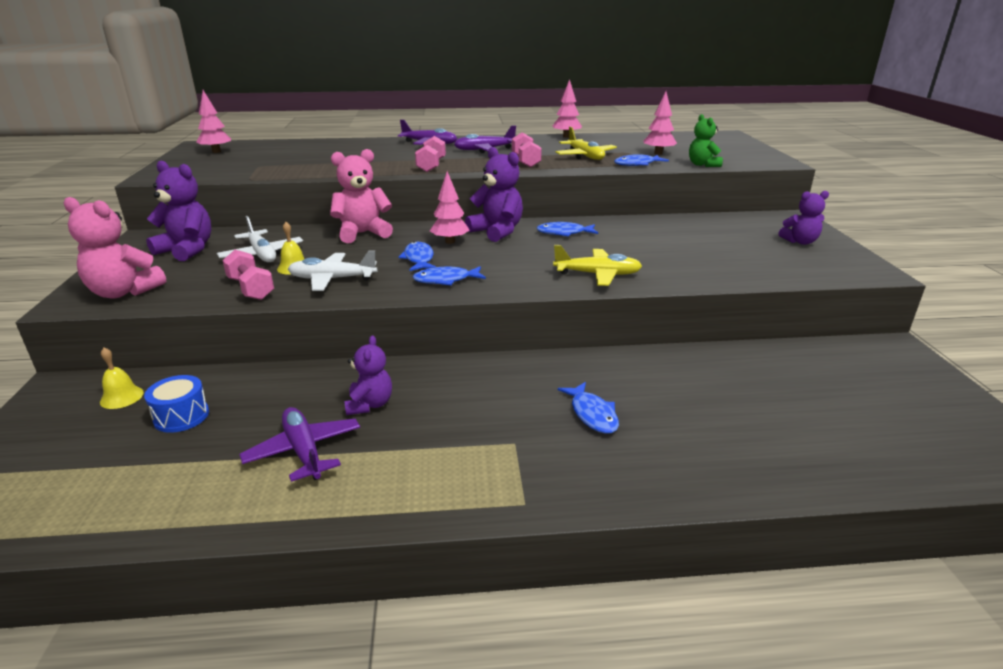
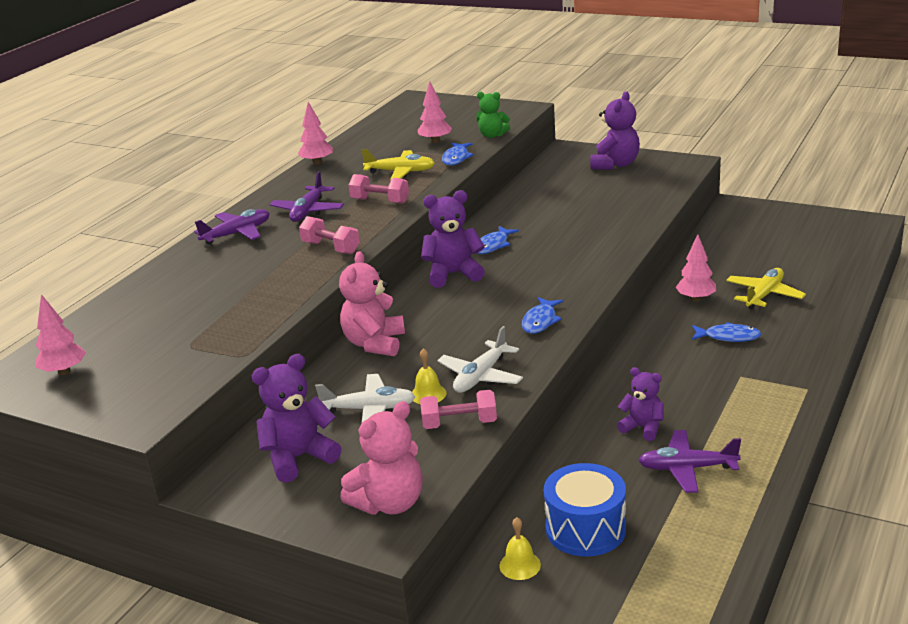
camera: 55 degrees left, 0 degrees up
blue drum [144,375,209,433] -> blue drum [544,463,626,557], size x1.60
blue fish [398,241,436,271] -> none
pink tree [430,171,469,244] -> pink tree moved to [676,234,716,302]
yellow plane [553,245,642,286] -> yellow plane moved to [726,268,806,310]
purple teddy bear [778,191,829,245] -> purple teddy bear [590,91,640,170], size x1.55

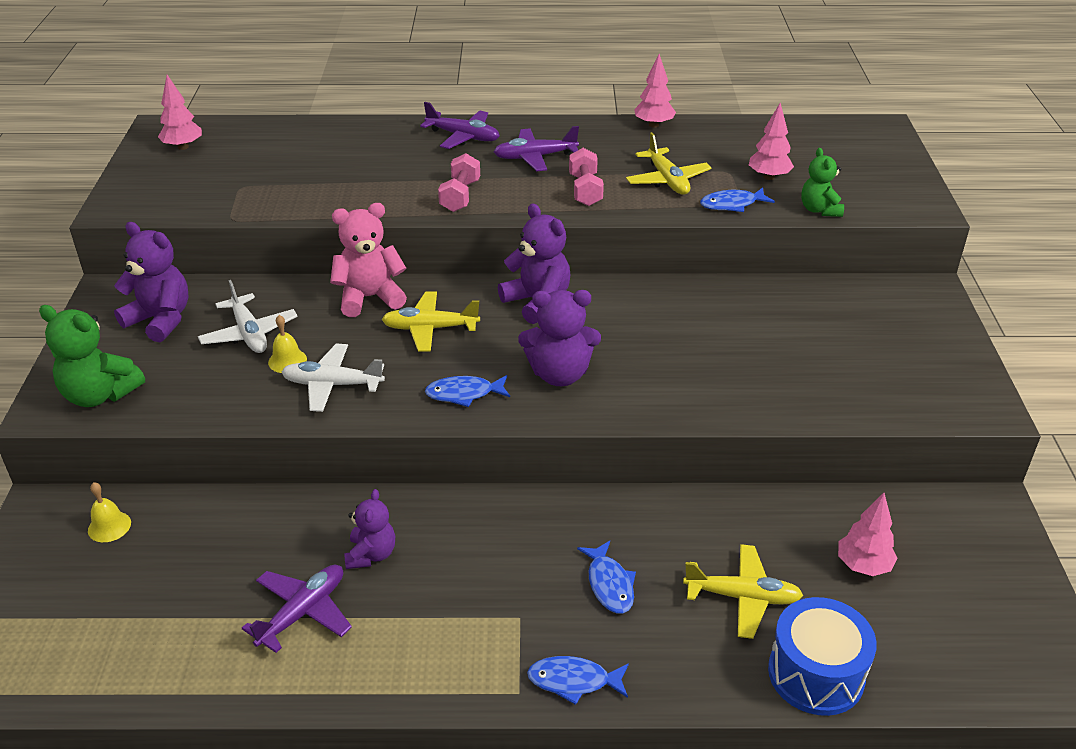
camera: 60 degrees right, 10 degrees up
pink teddy bear [340,401,423,515] -> green teddy bear [39,305,145,407]
pink dumbbell [420,390,497,429] -> none
blue fish [477,226,519,254] -> blue fish moved to [527,656,629,705]
blue drum [544,463,626,557] -> blue drum moved to [768,597,877,716]
purple teddy bear [590,91,640,170] -> purple teddy bear moved to [518,290,601,386]
purple plane [638,430,741,493] -> purple plane turned 60 degrees clockwise [242,565,352,653]
pink tree [676,234,716,302] -> pink tree moved to [838,493,897,576]
none -> yellow plane [381,291,480,352]

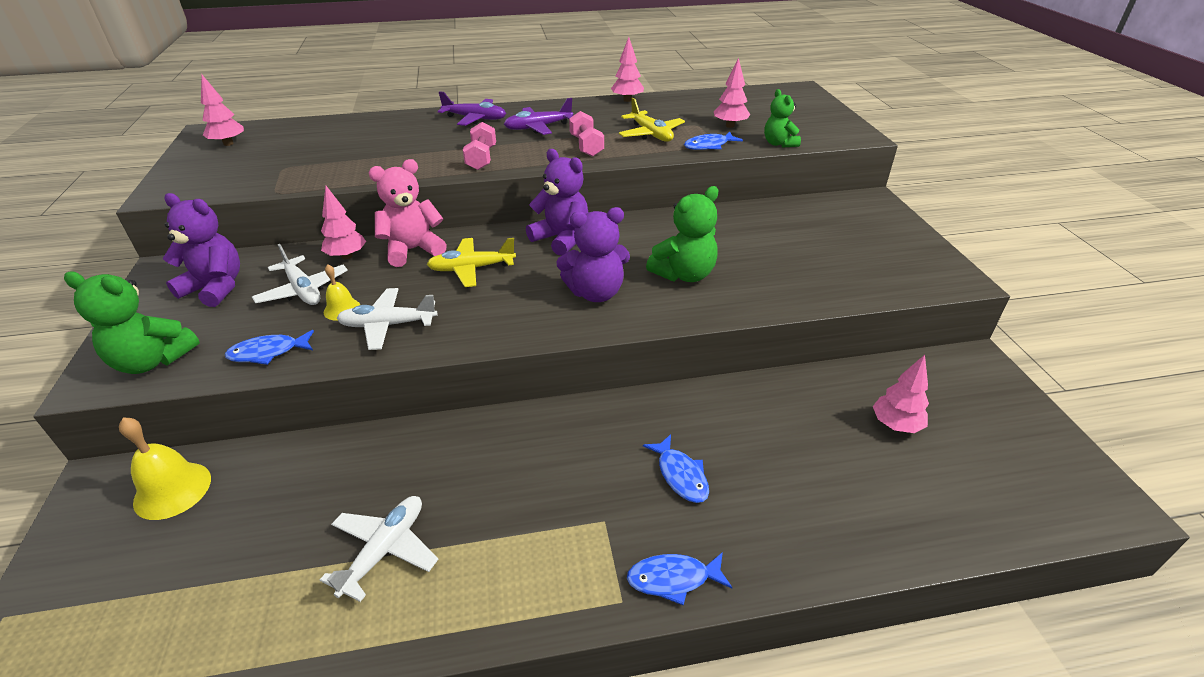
camera: 10 degrees left, 0 degrees up
yellow bell [88,482,131,542] -> yellow bell [119,417,211,520], size x1.65
purple plane [242,565,352,653] -> white plane [320,496,438,602]
purple teddy bear [344,489,395,569] -> none
blue fish [425,375,510,407] -> blue fish moved to [225,330,314,365]
yellow plane [683,544,803,639] -> none
blue drum [768,597,877,716] -> none
none -> pink tree [321,186,366,259]
none -> green teddy bear [646,186,719,282]

